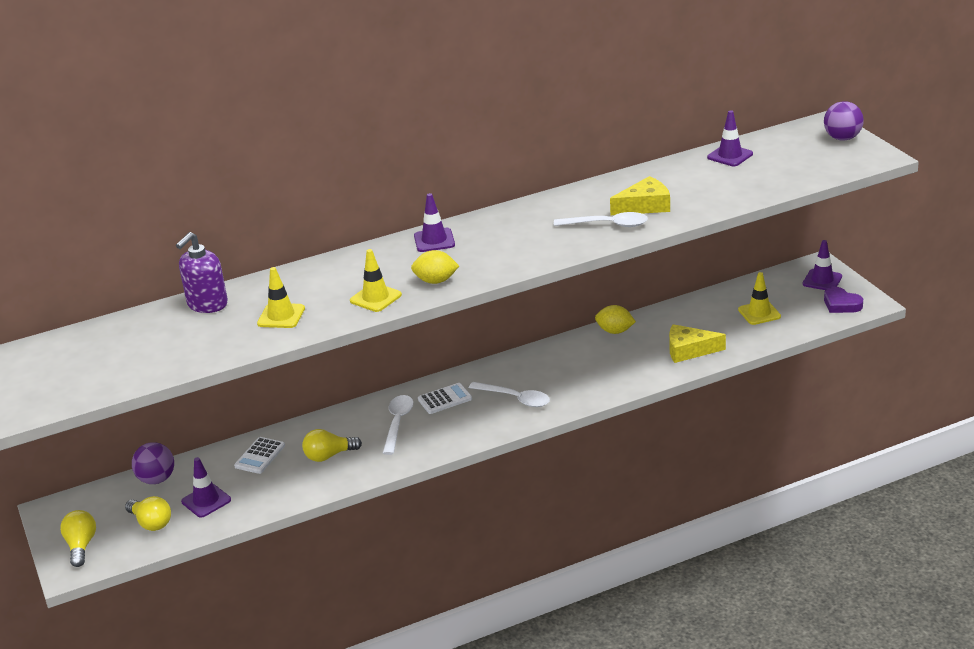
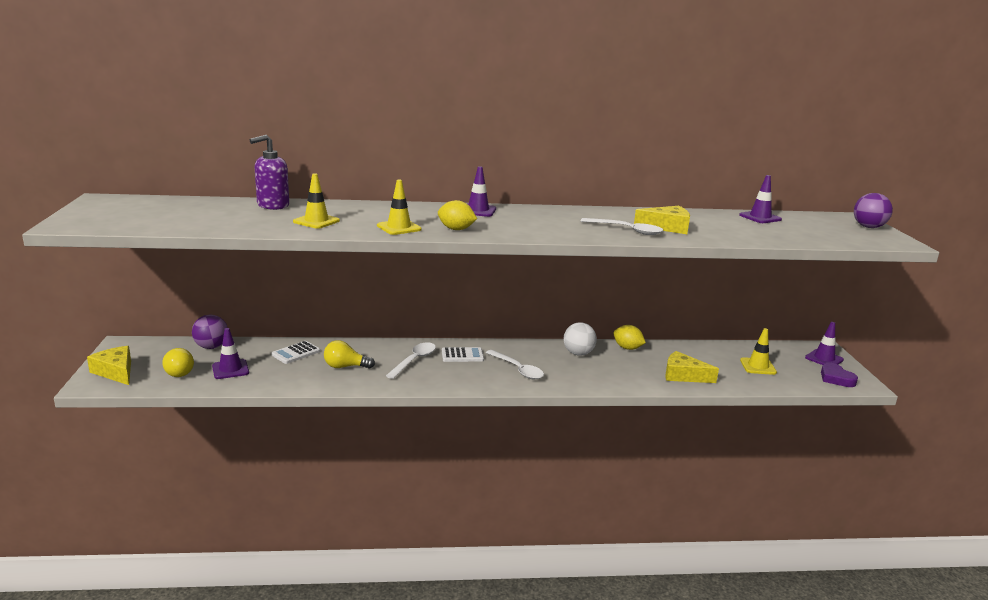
camera: 15 degrees right, 10 degrees down
yellow light bulb [60,510,96,567] -> yellow cheese [87,346,131,385]
none -> white ball [563,322,597,356]

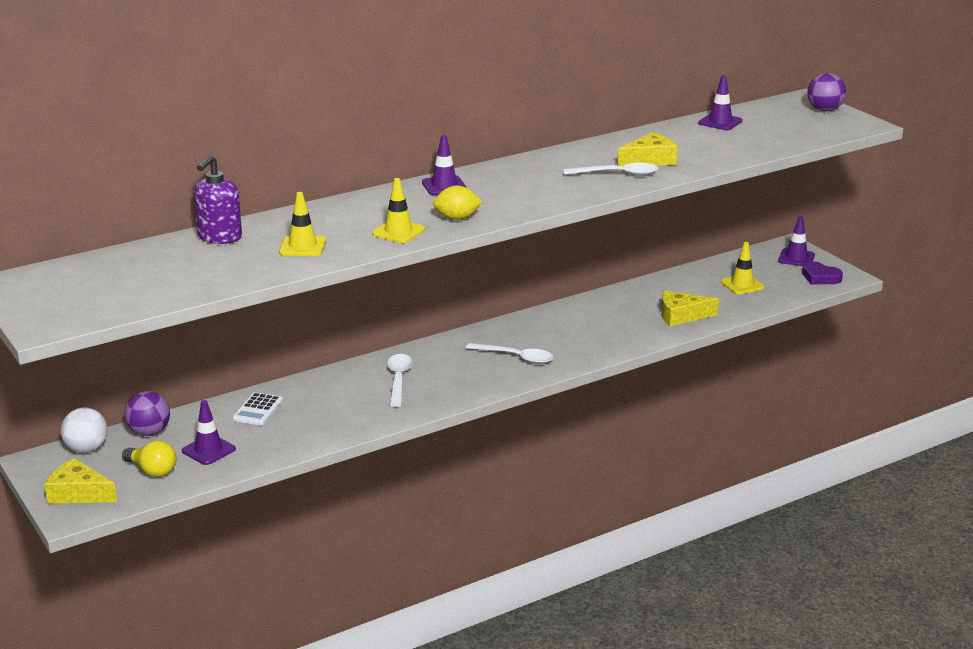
camera: 25 degrees left, 5 degrees up
yellow light bulb [324,340,375,369] -> none
white calculator [442,347,484,362] -> none
white ball [563,322,597,356] -> white ball moved to [61,407,108,453]
yellow lemon [613,325,646,350] -> none

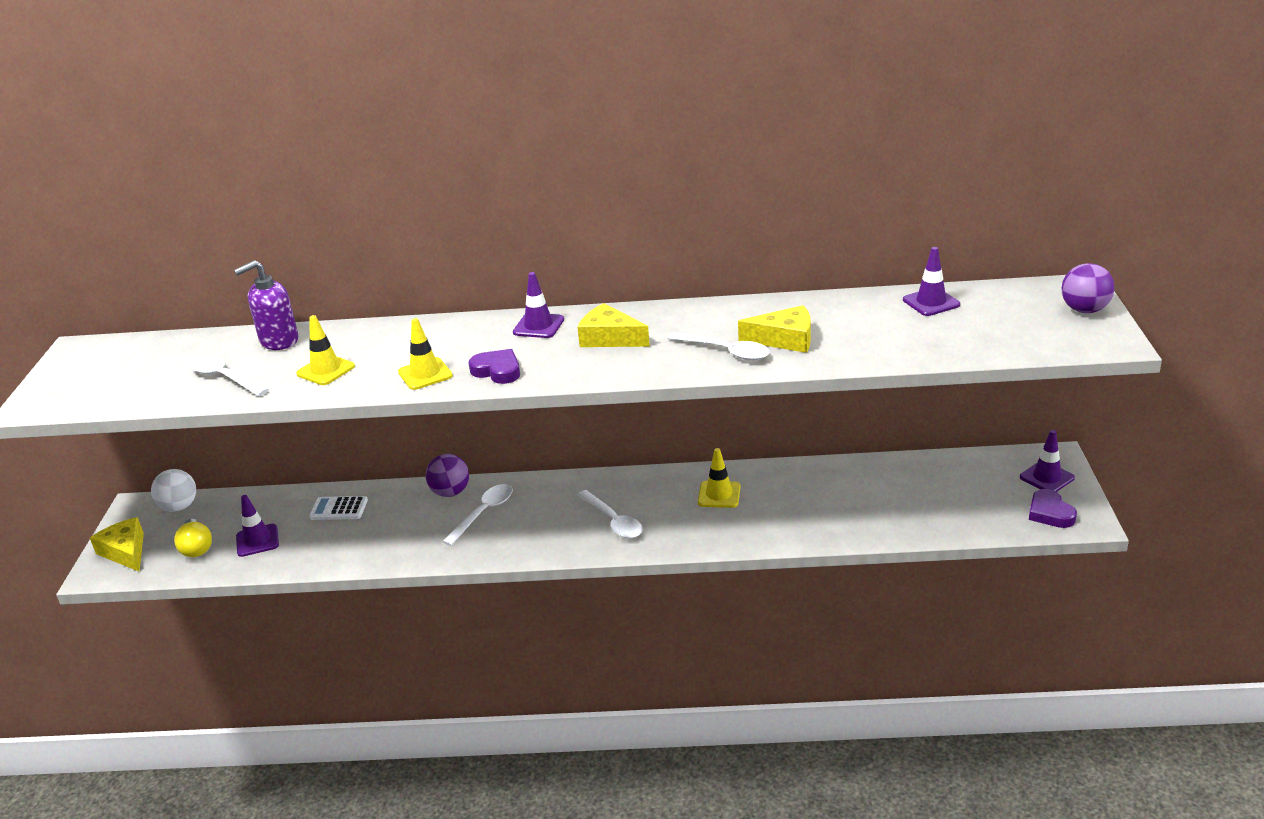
camera: 35 degrees right, 5 degrees up
purple ball [124,391,170,436] -> purple ball moved to [426,454,469,497]
white calculator [232,392,283,425] -> white calculator turned 45 degrees clockwise [309,496,368,520]
yellow lemon [433,186,482,220] -> purple heart [469,349,520,384]
yellow cheese [661,290,719,326] -> yellow cheese moved to [577,303,650,347]
yellow traffic cone [721,242,765,295] -> yellow traffic cone moved to [698,448,741,508]
none -> white spoon [190,355,269,396]

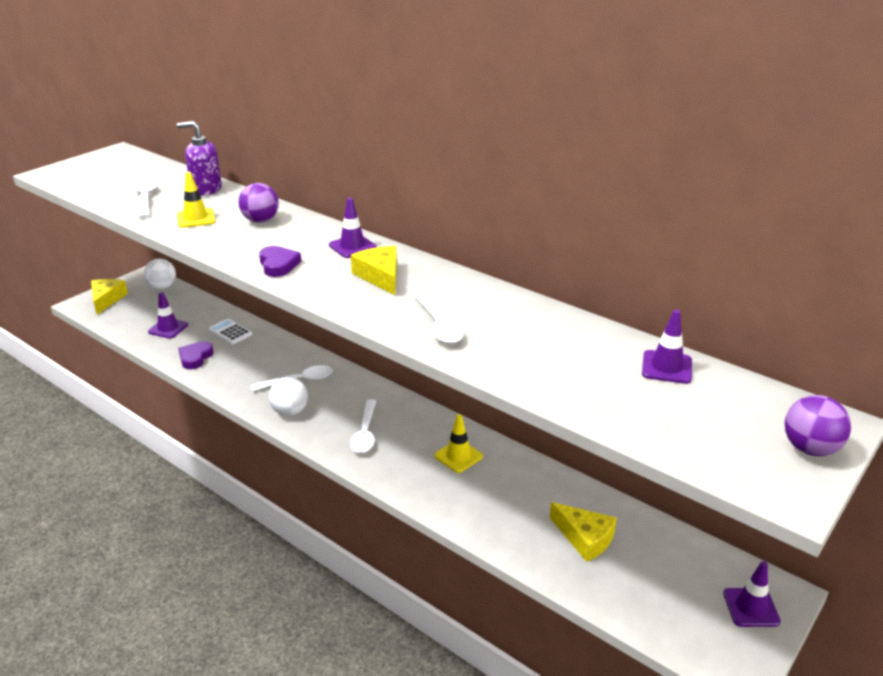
camera: 35 degrees right, 0 degrees up
yellow light bulb [174,519,212,557] -> none
yellow traffic cone [398,318,453,390] -> none
purple ball [426,454,469,497] -> purple ball moved to [239,183,279,223]
yellow cheese [738,305,811,353] -> yellow cheese moved to [550,502,617,562]
purple heart [1029,489,1077,528] -> purple heart moved to [178,341,214,369]
none -> white ball [269,377,308,416]

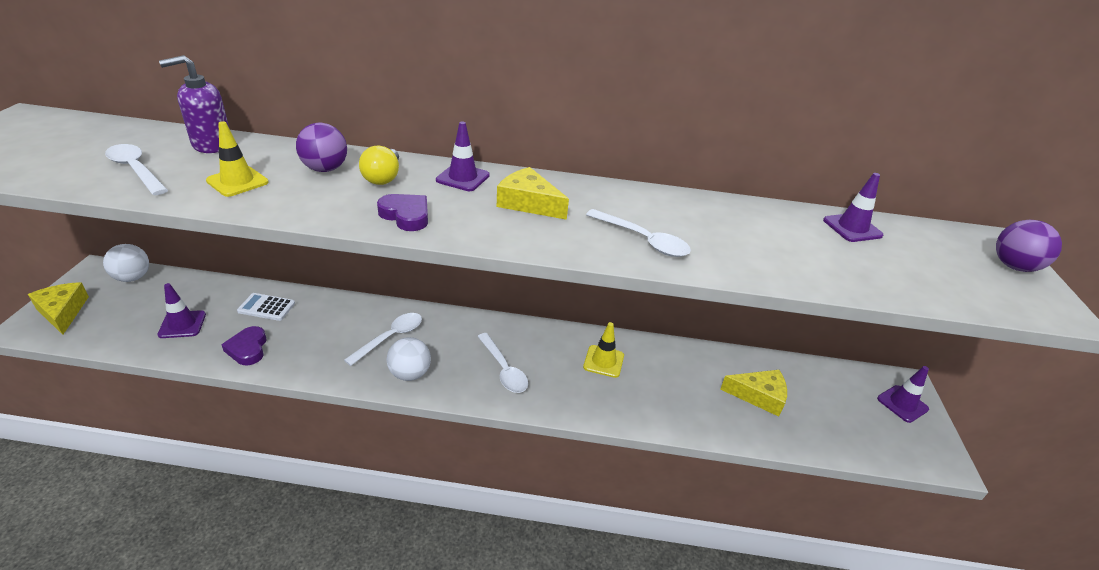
camera: 35 degrees left, 5 degrees up
none -> yellow light bulb [359,146,399,185]

